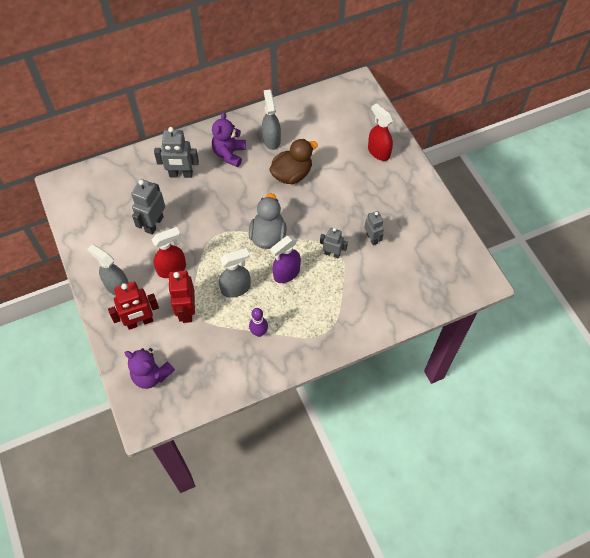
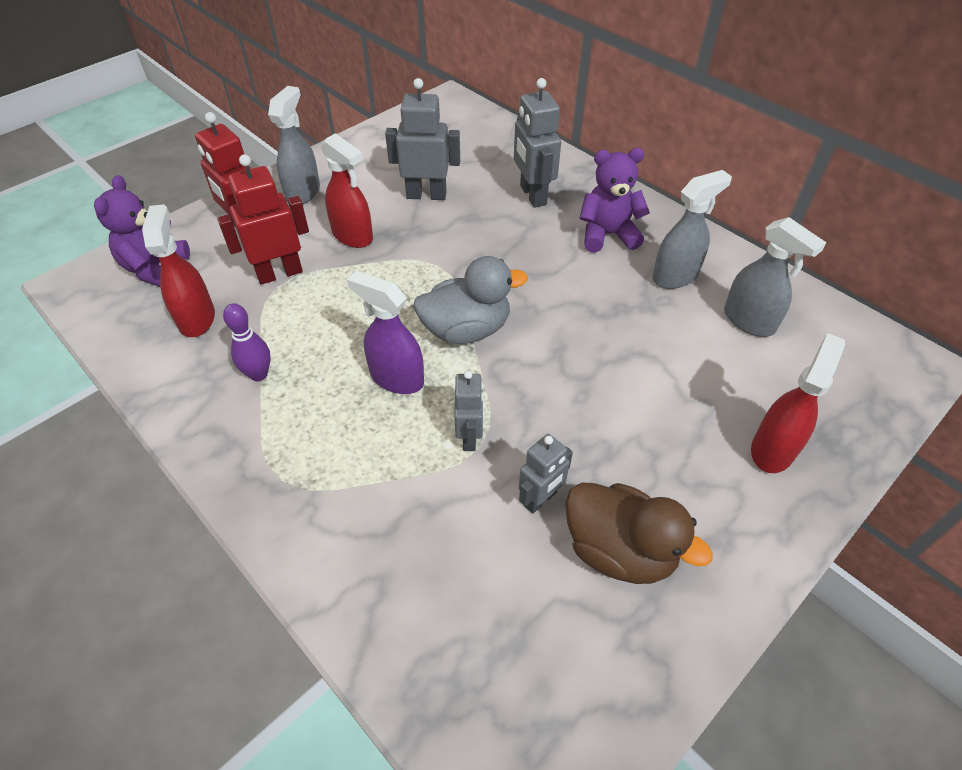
camera: 70 degrees right, 10 degrees down
grey spray bottle [219,248,251,298] -> grey spray bottle moved to [724,217,827,337]
brown duck [269,139,318,184] -> brown duck moved to [565,483,713,584]
none -> red spray bottle [142,204,215,337]

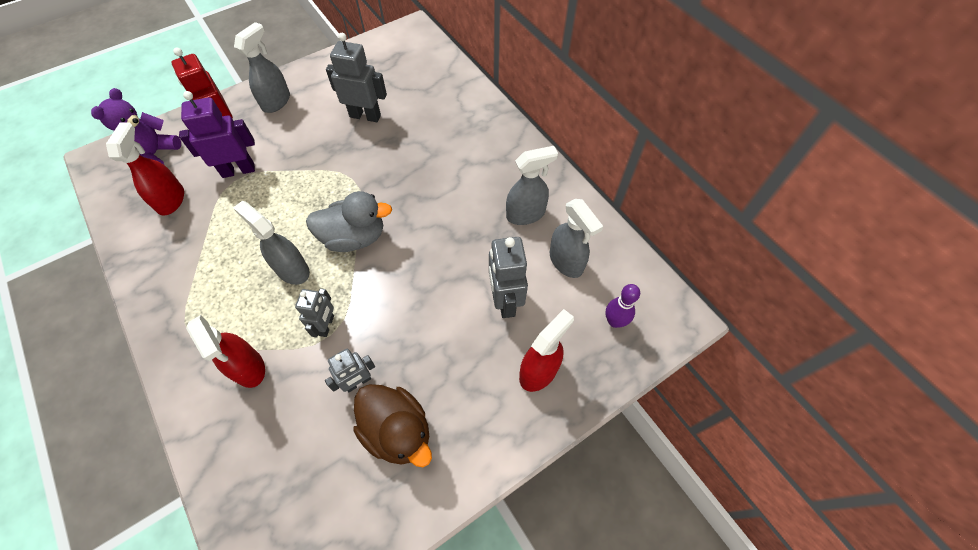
camera: 10 degrees right, 10 degrees up
red robot [217,154,309,285] -> purple robot [179,91,255,178]
purple bowling pin [223,303,271,381] -> purple bowling pin moved to [605,284,640,328]
red spray bottle [321,133,373,248] -> red spray bottle moved to [186,315,265,388]
purple spray bottle [347,271,424,394] -> grey spray bottle [233,201,310,285]
grey robot [514,78,561,208] -> grey robot moved to [489,237,528,318]
purple teddy bear [580,148,650,253] -> none

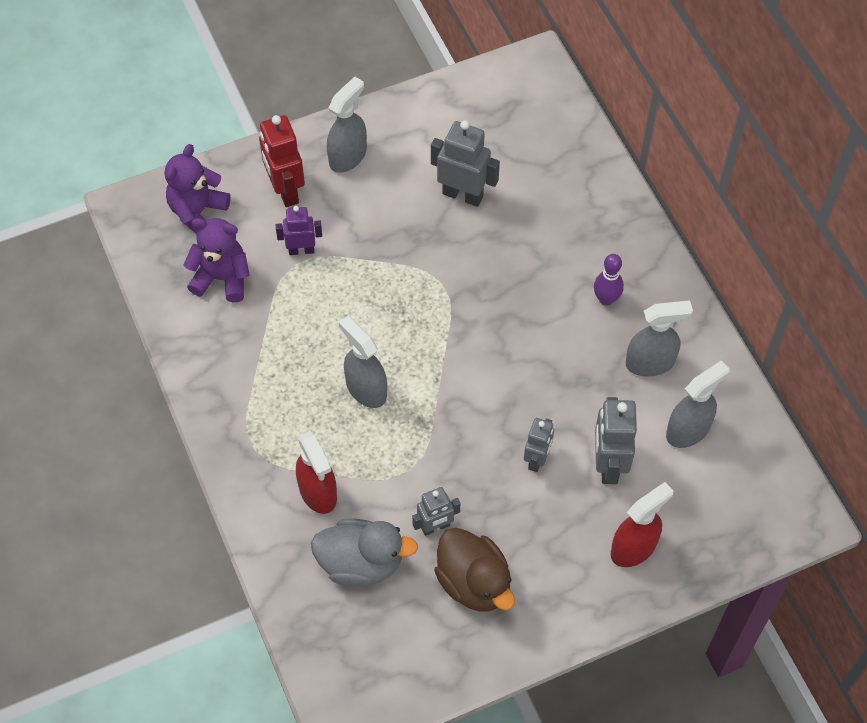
camera: 10 degrees right, 0 degrees up
red spray bottle [106,123,184,216] -> purple teddy bear [183,218,250,302]
purple robot [179,91,255,178] -> purple robot [276,206,322,255], size x0.63
grey robot [295,288,334,337] -> grey robot moved to [524,418,554,472]
grey duck [306,191,392,252] -> grey duck moved to [311,519,418,587]
grey spray bottle [550,199,603,278] -> grey spray bottle turned 105 degrees counterclockwise [666,360,730,448]
purple bowling pin [605,284,640,328] -> purple bowling pin moved to [594,254,624,306]

